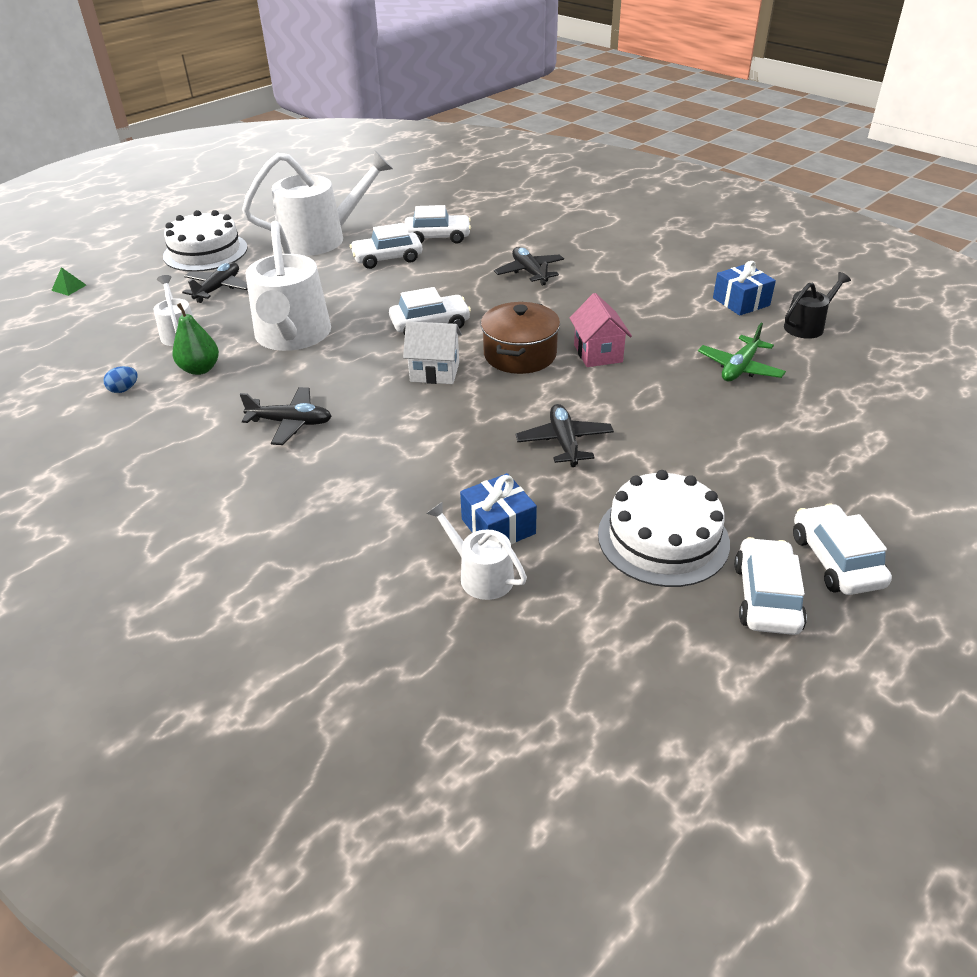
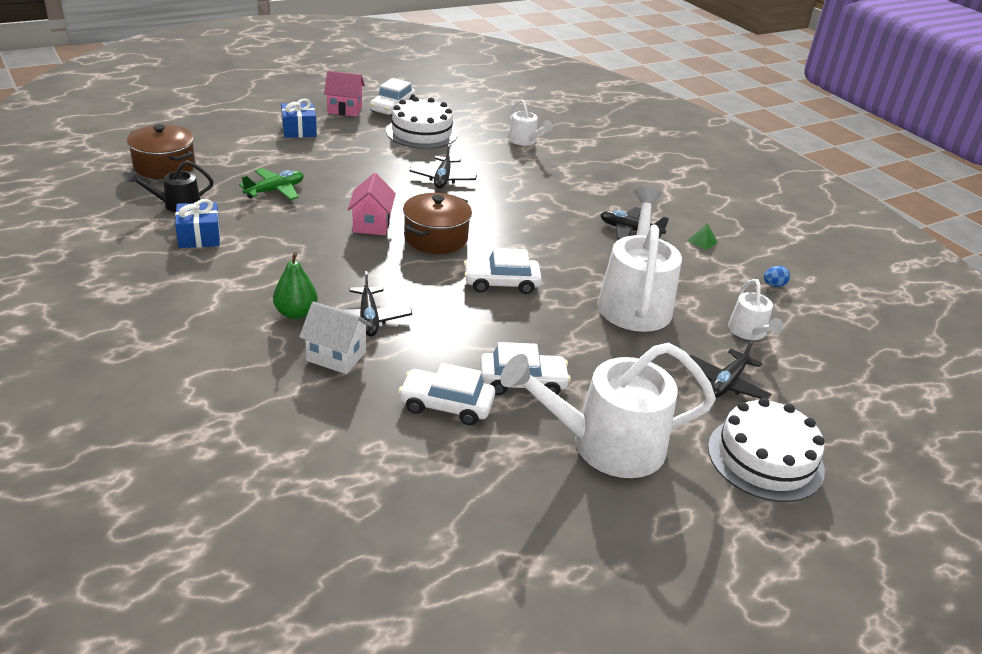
camera: 170 degrees left, 5 degrees down
green pyramid [51,267,86,296] -> green pyramid moved to [687,223,718,250]
green pear [173,303,219,375] -> green pear moved to [273,252,318,319]
white house [403,321,462,384] -> white house moved to [299,301,372,374]
blue gift [460,473,537,545] -> blue gift moved to [281,99,317,138]
white car [793,504,892,595] -> pink house [324,71,365,117]
none -> brown pot [127,124,195,179]

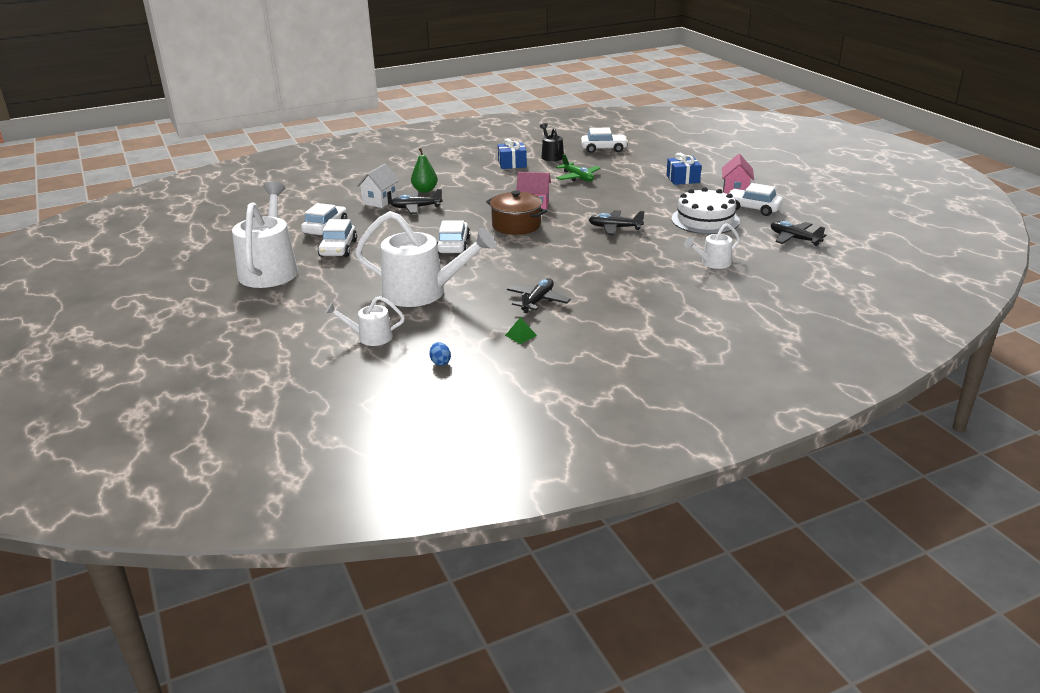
camera: 100 degrees right, 5 degrees down
brown pot [127,124,195,179] -> white car [581,127,628,153]
black plane [690,340,772,399] -> black plane moved to [771,221,826,246]
white cake [708,398,825,502] -> none

